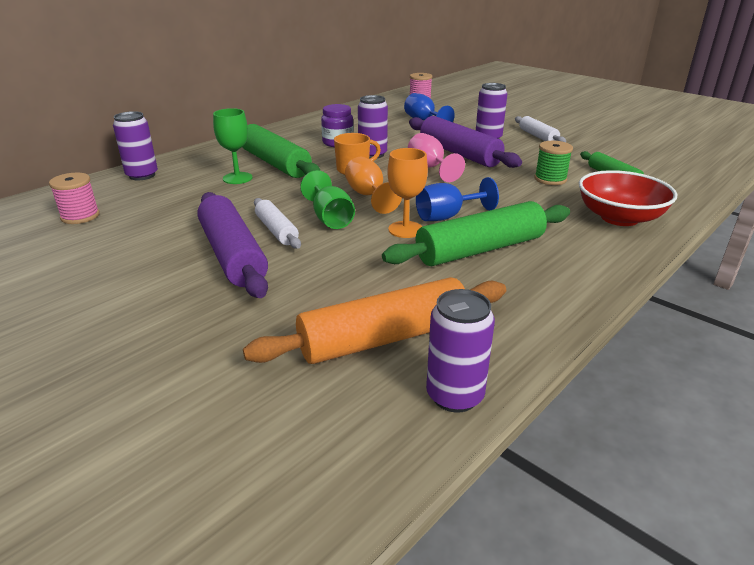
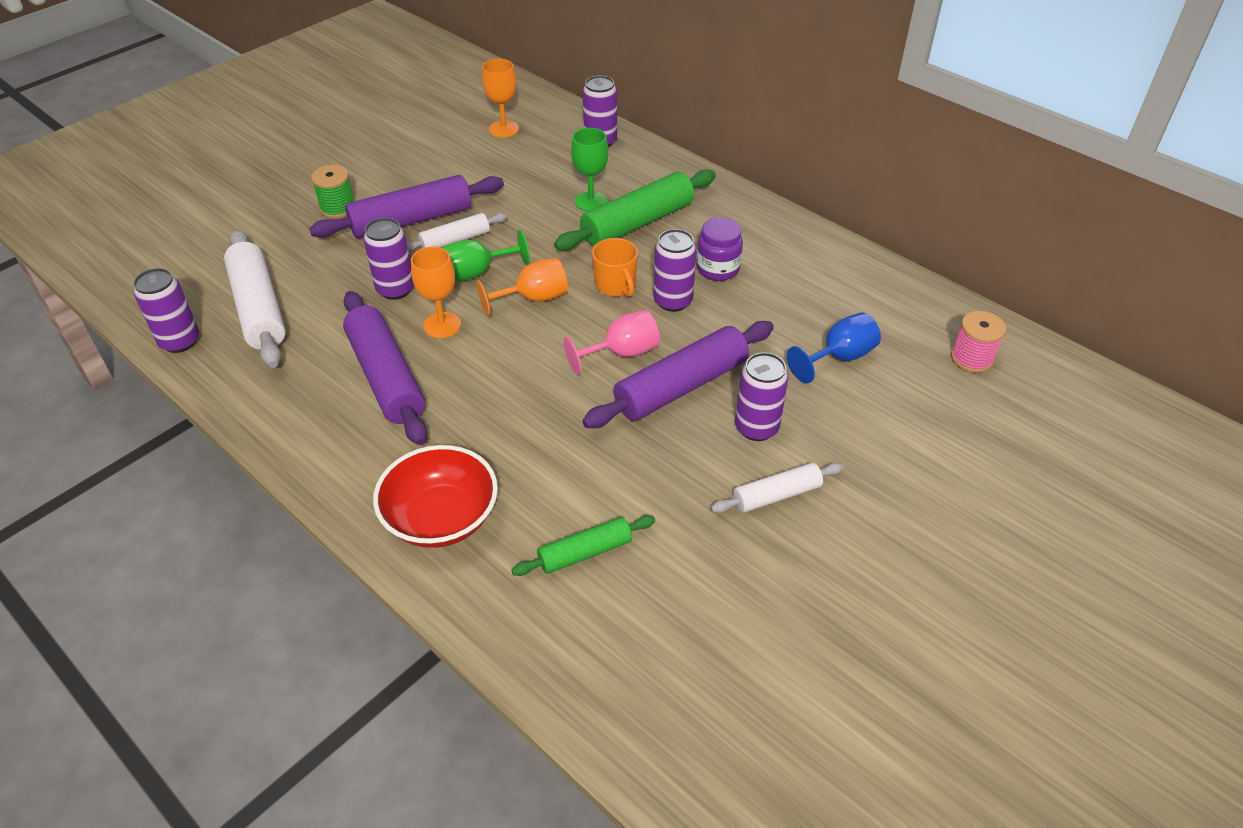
camera: 90 degrees right, 15 degrees up
pink spool [49,173,100,224] -> orange goblet [482,59,519,138]
orange rolling pin [243,277,506,364] -> white rolling pin [224,229,286,368]
green rolling pin [382,201,570,266] -> purple rolling pin [343,291,427,445]
blue goblet [416,177,499,221] -> none
green spool [534,141,573,185] -> green spool moved to [311,165,355,218]
none -> purple can [363,218,414,300]

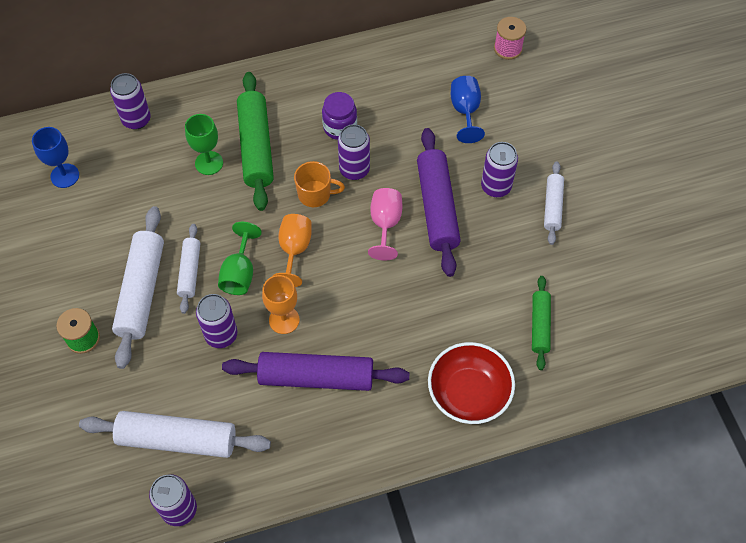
camera: 60 degrees left, 15 degrees up
purple rolling pin [309,175,504,239] -> white rolling pin [112,206,164,369]
orange goblet [482,59,519,138] -> blue goblet [32,127,79,188]

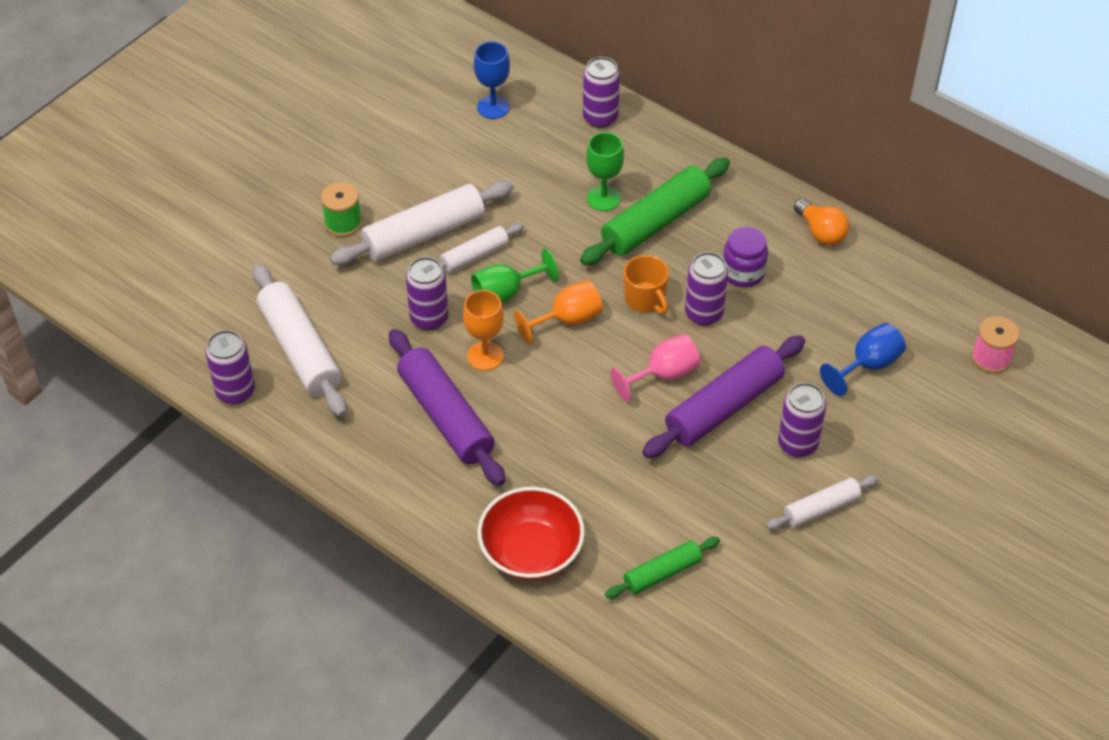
camera: 55 degrees right, 10 degrees down
none -> orange light bulb [794,199,849,245]

